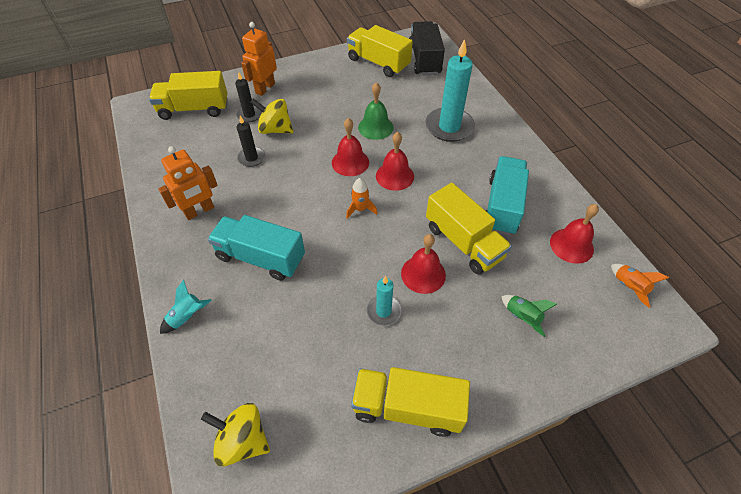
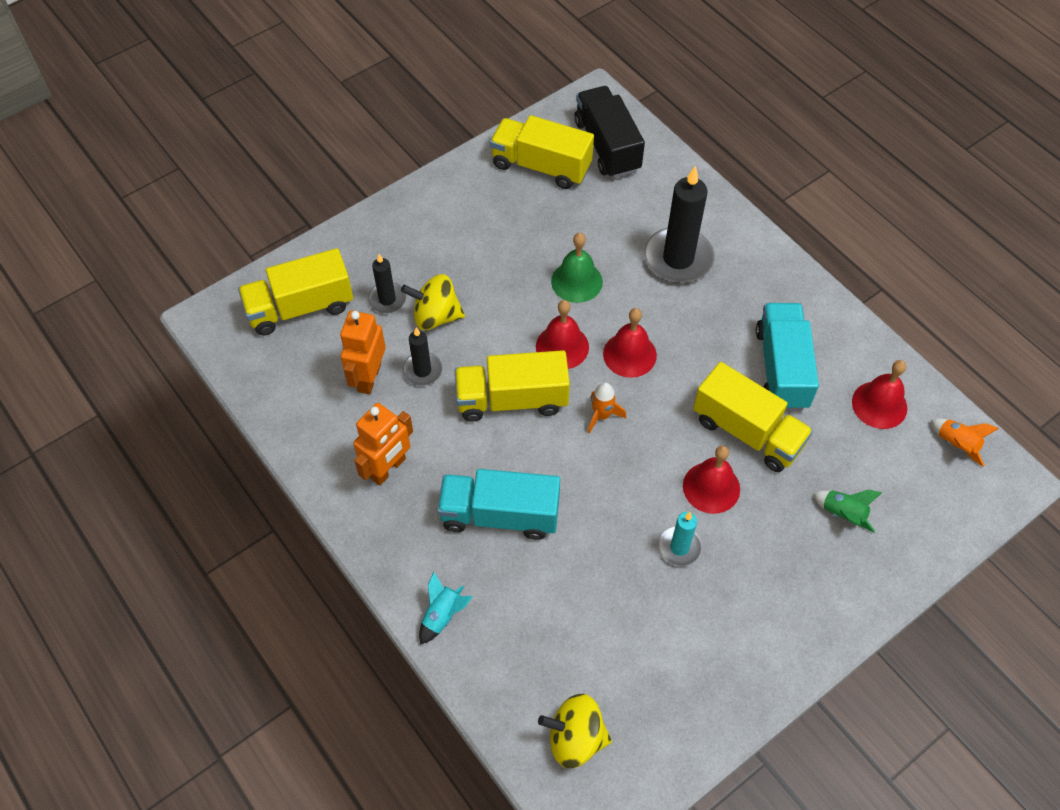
camera: 15 degrees left, 5 degrees up
orange robot [241,22,277,96] -> orange robot moved to [340,311,386,394]
yellow truck [351,367,470,437] -> yellow truck moved to [455,350,570,422]
turquoise candle [425,39,475,142] -> black candle [644,166,715,283]

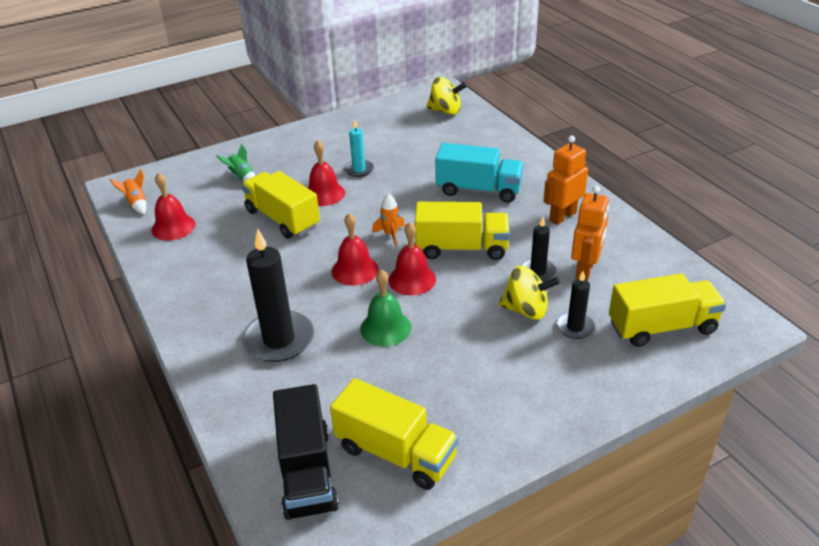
camera: 170 degrees left, 20 degrees down
turquoise rocket [419,572,473,645] -> none
turquoise truck [756,303,819,410] -> none

